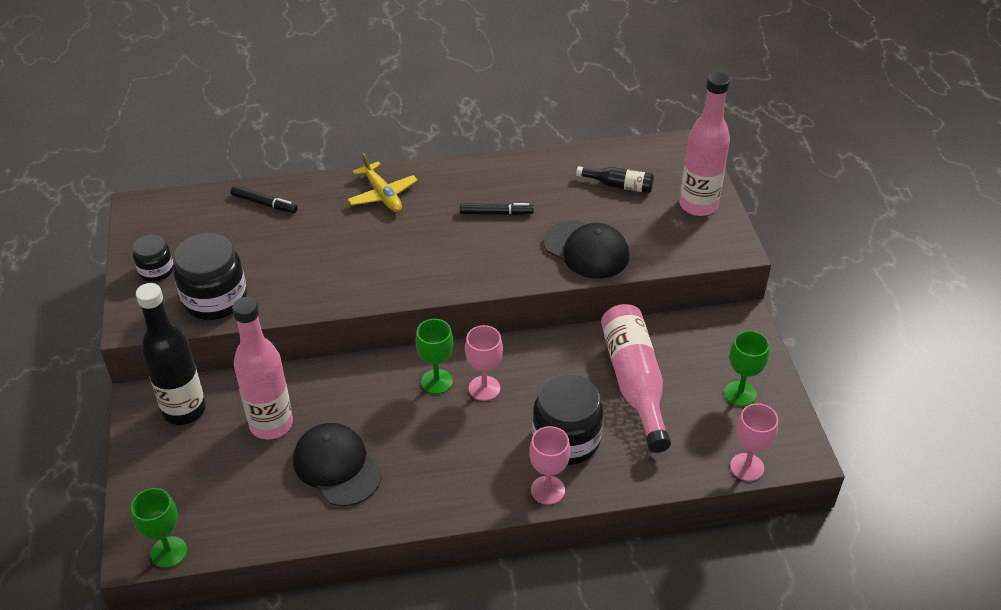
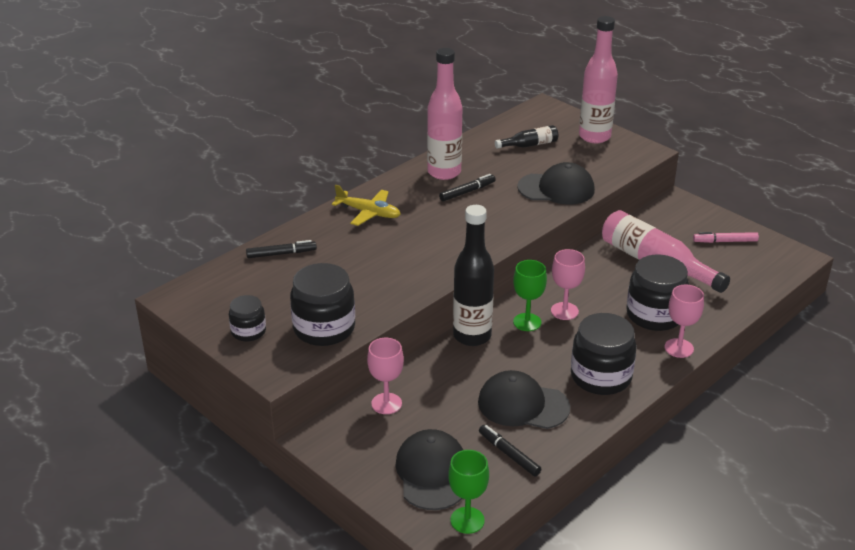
camera: 35 degrees left, 10 degrees down
black bottle [136,283,206,425] -> black bottle moved to [453,205,494,346]
pink bottle [232,297,293,439] -> pink bottle moved to [427,48,462,180]
green goblet [724,331,769,406] -> pink marker [693,232,759,243]
pink goblet [730,403,778,481] -> pink goblet moved to [367,338,404,414]
none -> black cap [395,429,463,510]
none -> black marker [479,425,541,476]
none -> black jar [571,313,637,395]

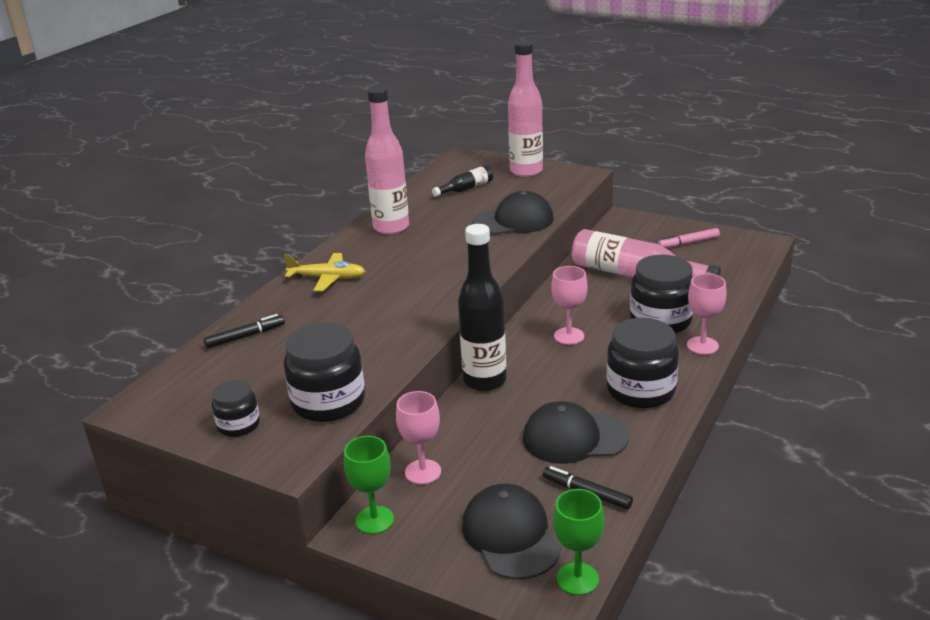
camera: 15 degrees left, 5 degrees down
black marker [439,174,496,201] -> none
green goblet [513,260,547,331] -> green goblet moved to [344,436,394,534]

